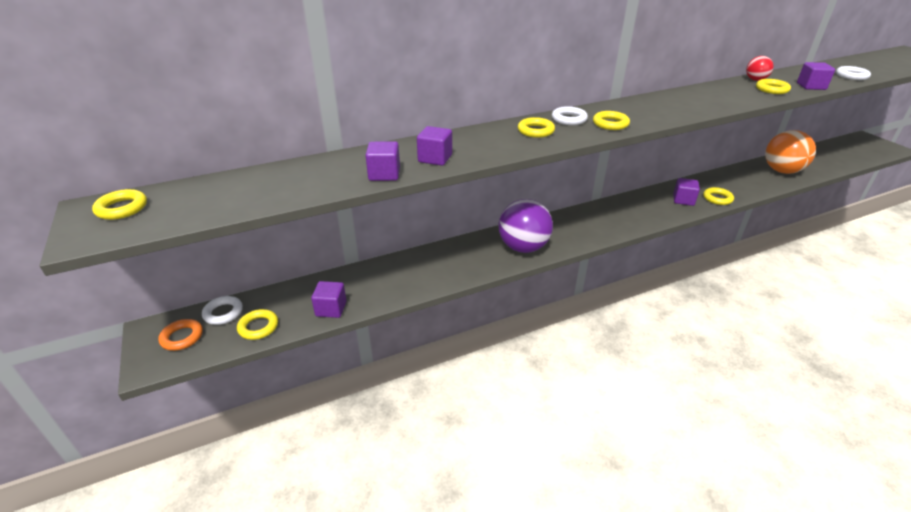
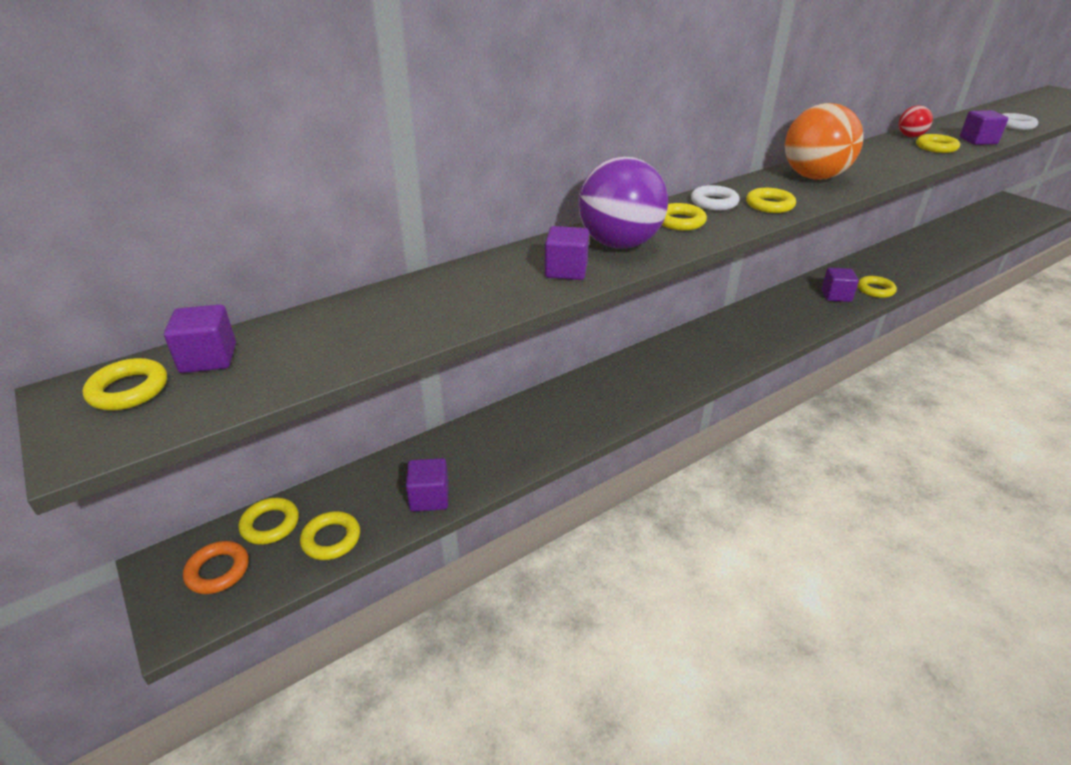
camera: 10 degrees left, 0 degrees up
white ring [202,296,243,325] -> yellow ring [238,498,299,545]
purple cube [365,141,400,181] -> purple cube moved to [164,304,236,373]
purple ball [498,199,553,253] -> purple ball moved to [578,157,668,249]
orange ball [765,130,816,174] -> orange ball moved to [785,103,863,180]

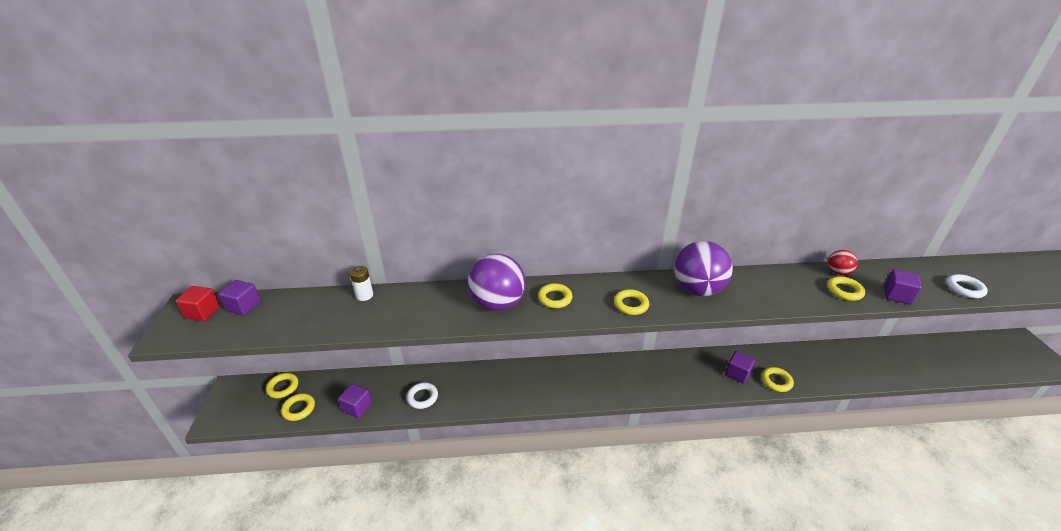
camera: 30 degrees right, 0 degrees up
yellow ring [83,358,167,410] -> red cube [176,286,221,321]
orange ring [183,541,249,594] -> none
purple cube [545,226,589,280] -> none
white ring [691,185,740,210] -> white ring moved to [406,382,438,409]
orange ball [785,103,863,180] -> purple ball [674,241,733,296]
none -> white battery [349,266,373,301]

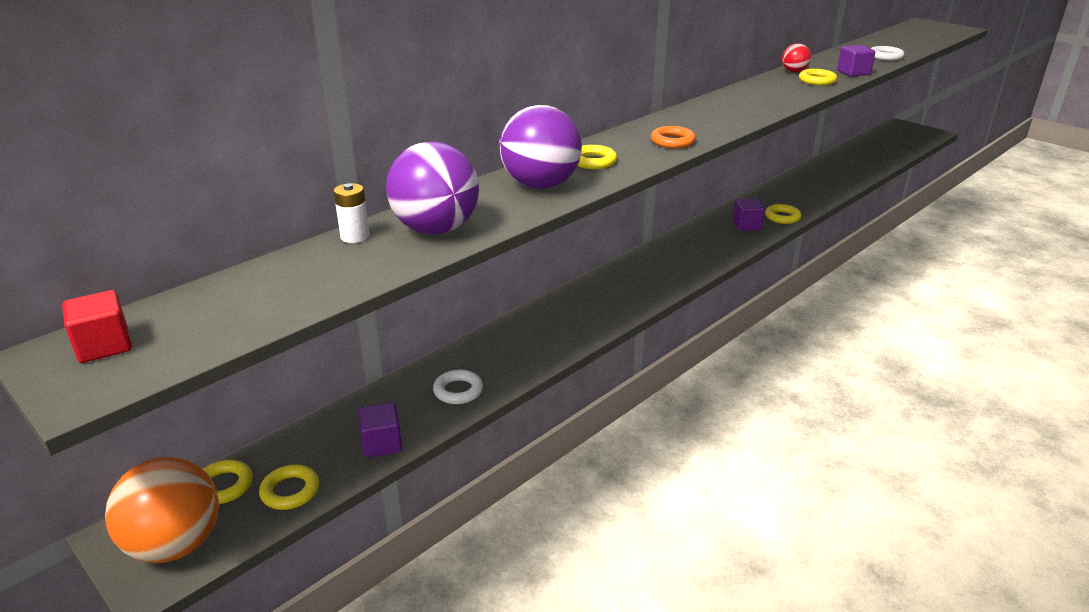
camera: 40 degrees left, 5 degrees down
purple cube [218,280,261,316] -> none
yellow ring [614,289,649,315] -> orange ring [651,126,696,148]
purple ball [674,241,733,296] -> purple ball moved to [386,141,479,235]
none -> orange ball [105,457,219,563]

